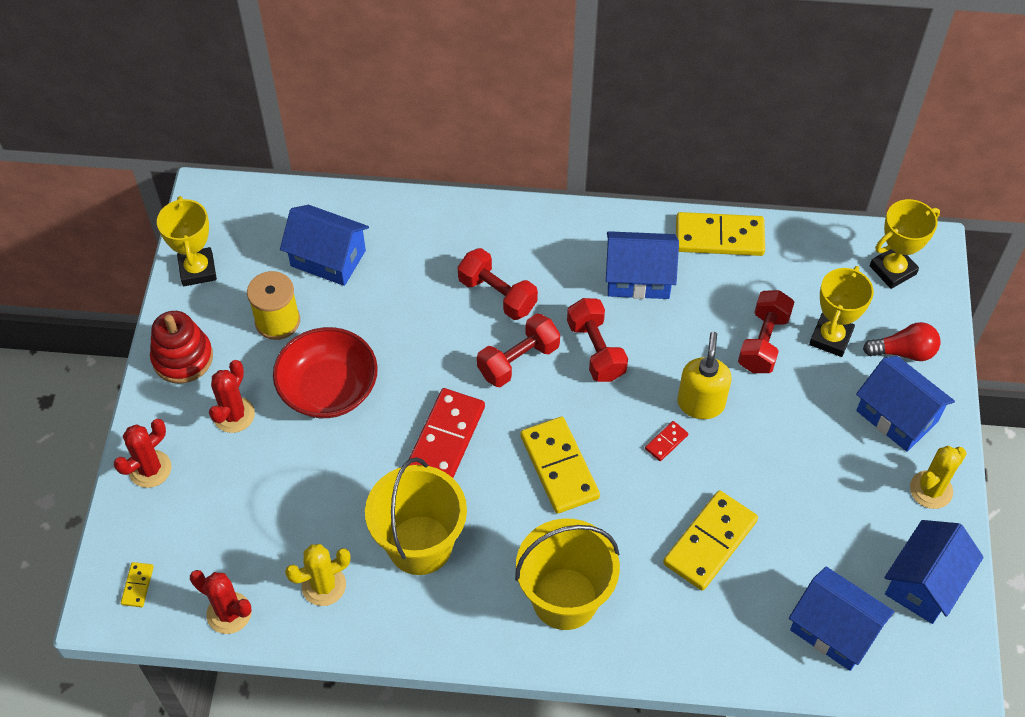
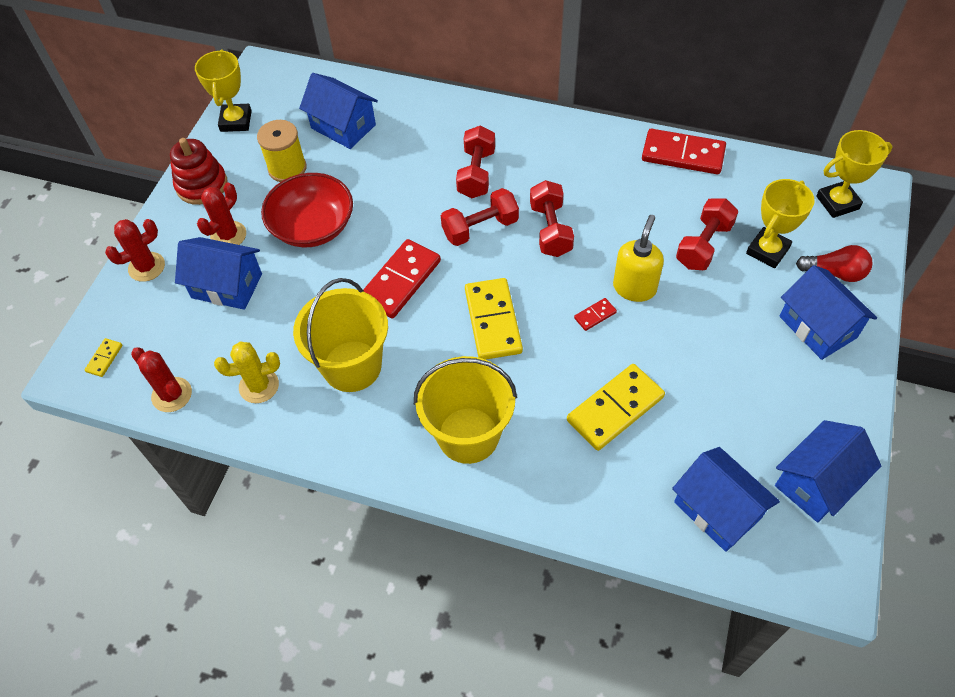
camera: 15 degrees right, 0 degrees up
red dumbbell [458,248,538,320] -> red dumbbell turned 45 degrees clockwise [456,126,495,198]
blue house [606,231,679,299] -> blue house moved to [175,237,262,310]
yellow domino [676,212,765,256] -> red domino [642,129,726,174]
yellow cactus [910,446,967,509] -> none

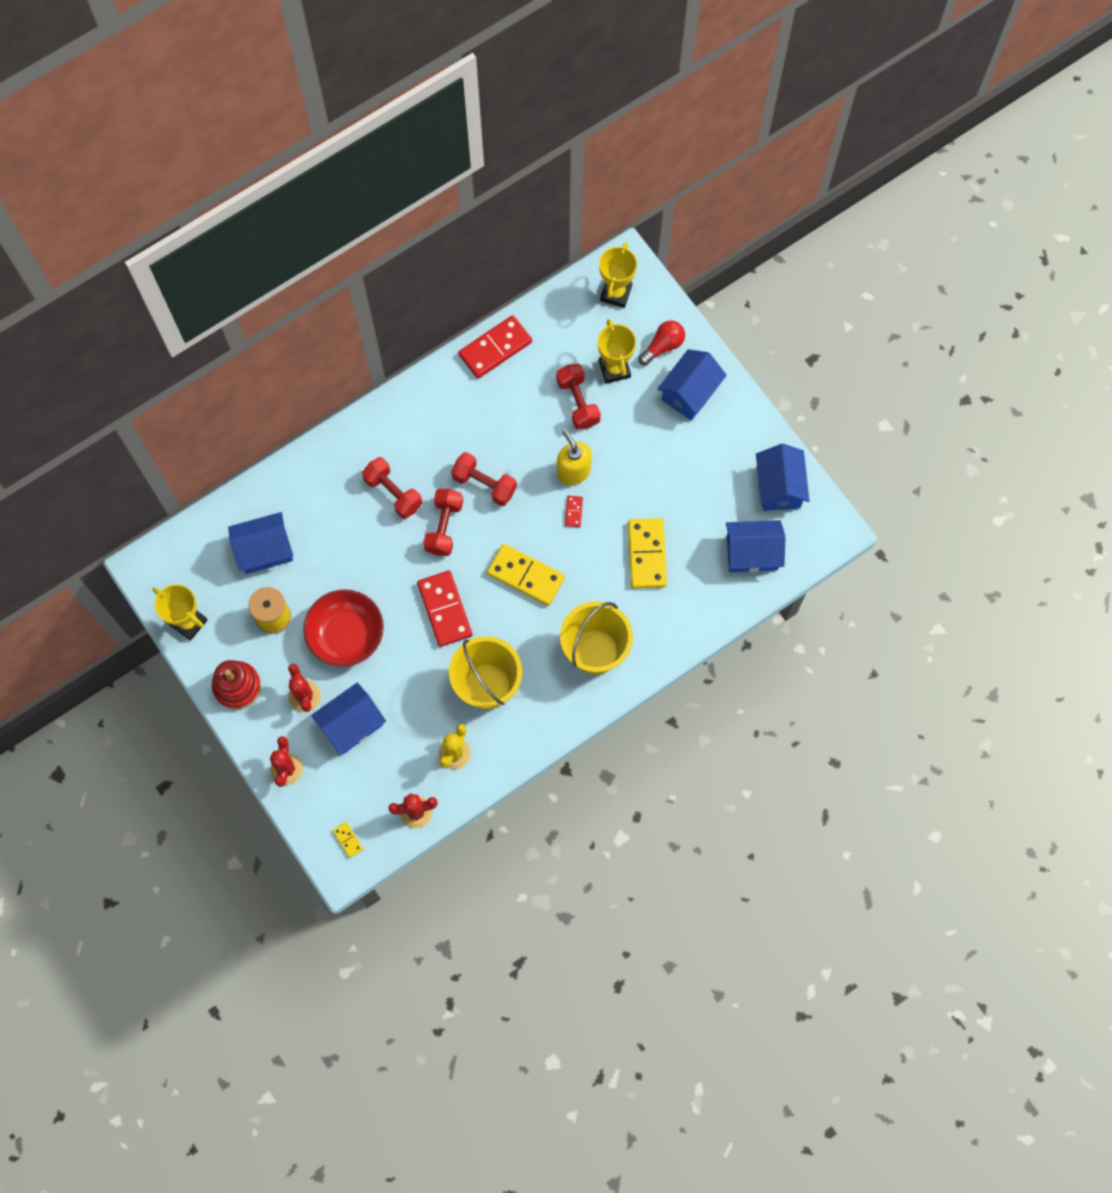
camera: 55 degrees left, 15 degrees up
blue house [779,265,877,360] -> blue house turned 60 degrees counterclockwise [657,349,727,420]

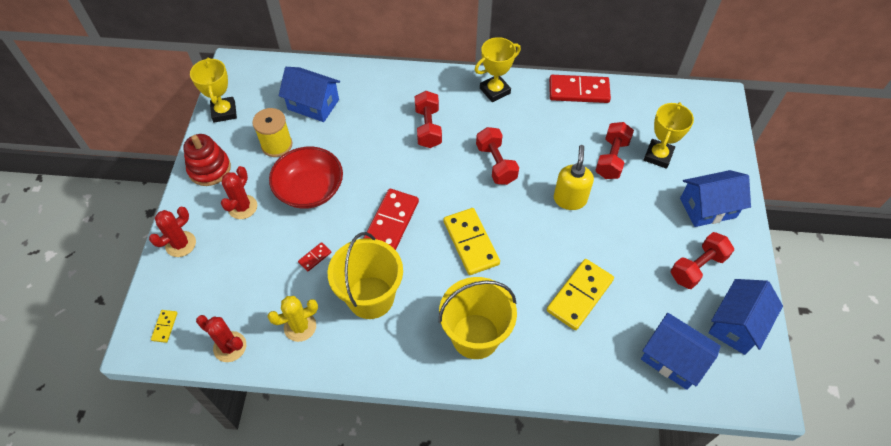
camera: 40 degrees right, 15 degrees down
blue house [311,683,386,755] -> none
red dumbbell [423,489,463,556] -> red dumbbell moved to [671,232,734,289]
red domino [565,496,583,527] -> red domino moved to [298,242,331,271]
yellow trophy [599,242,637,308] -> yellow trophy moved to [475,37,521,102]
red light bulb [639,320,685,365] -> none

